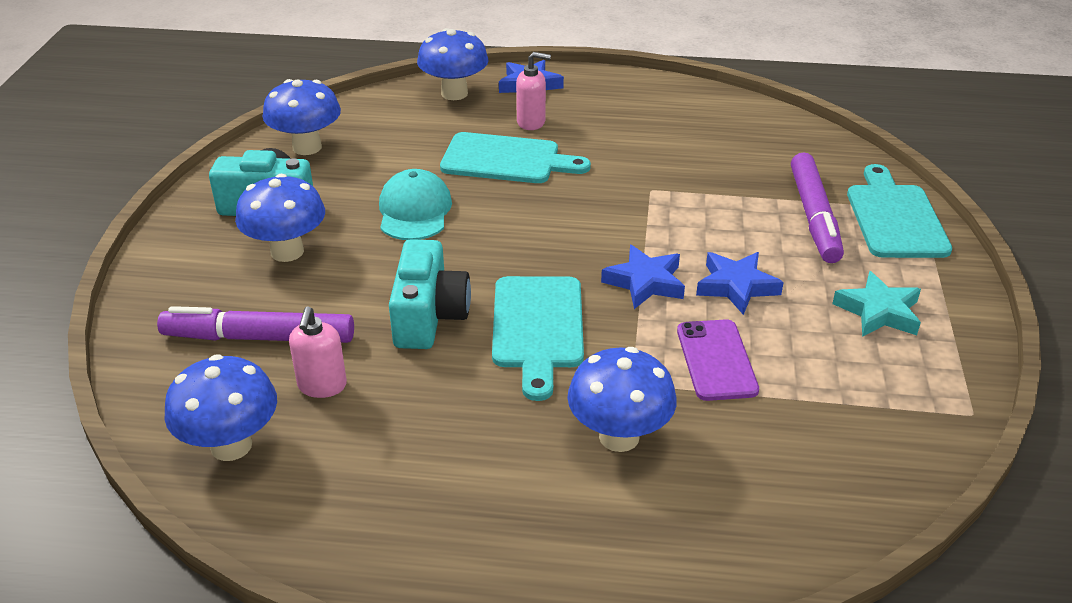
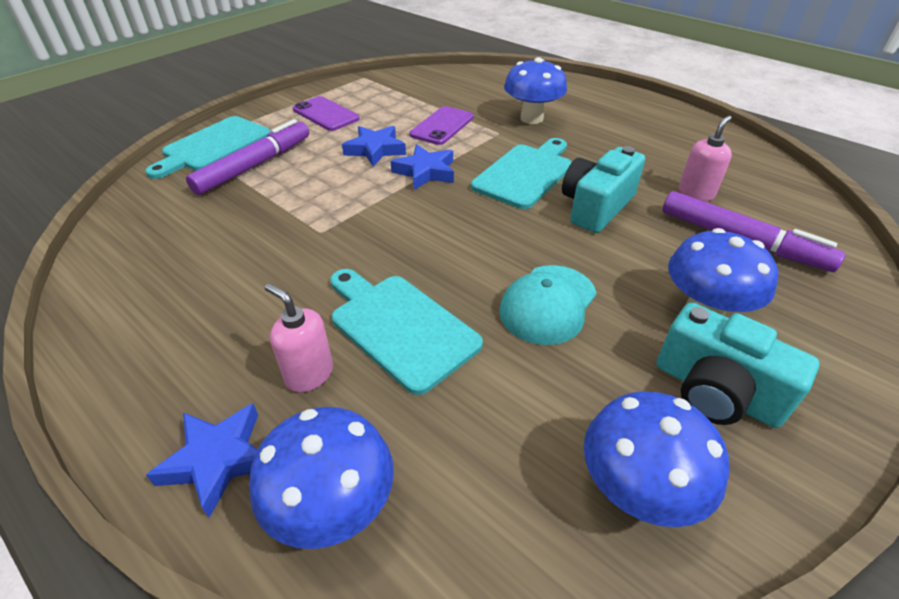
camera: 145 degrees left, 5 degrees up
blue mushroom [164,354,277,461] -> none
turquoise star [832,271,921,337] -> purple phone [293,96,359,131]

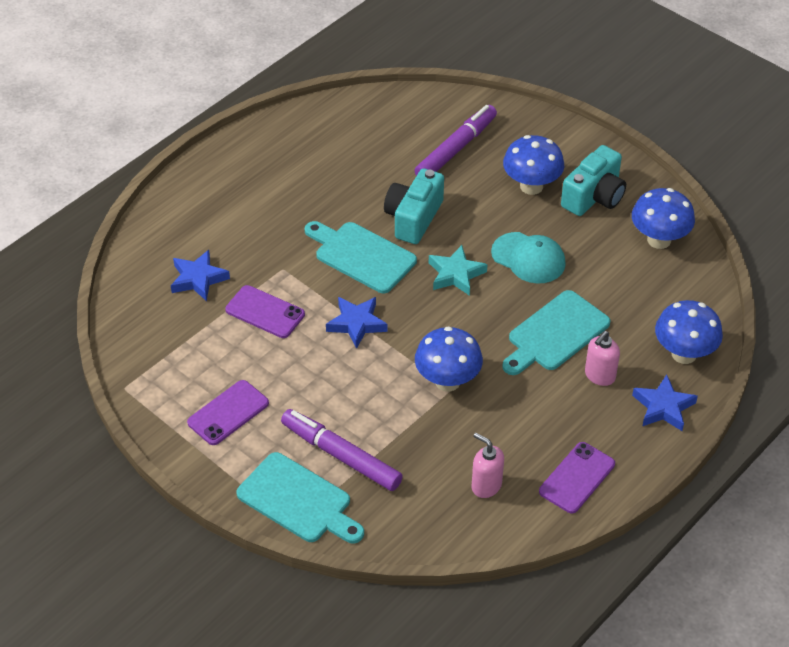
camera: 90 degrees left, 5 degrees up
blue star [342,126,406,166] -> blue star moved to [171,250,230,301]
blue mushroom [504,57,567,124] -> blue mushroom moved to [415,326,483,392]
turquoise camera [562,146,645,233] -> turquoise camera turned 75 degrees clockwise [384,168,444,244]
pink soap dispenser [679,115,732,201] -> pink soap dispenser moved to [472,433,504,498]
none -> turquoise star [429,245,487,296]
none -> purple phone [539,442,615,514]

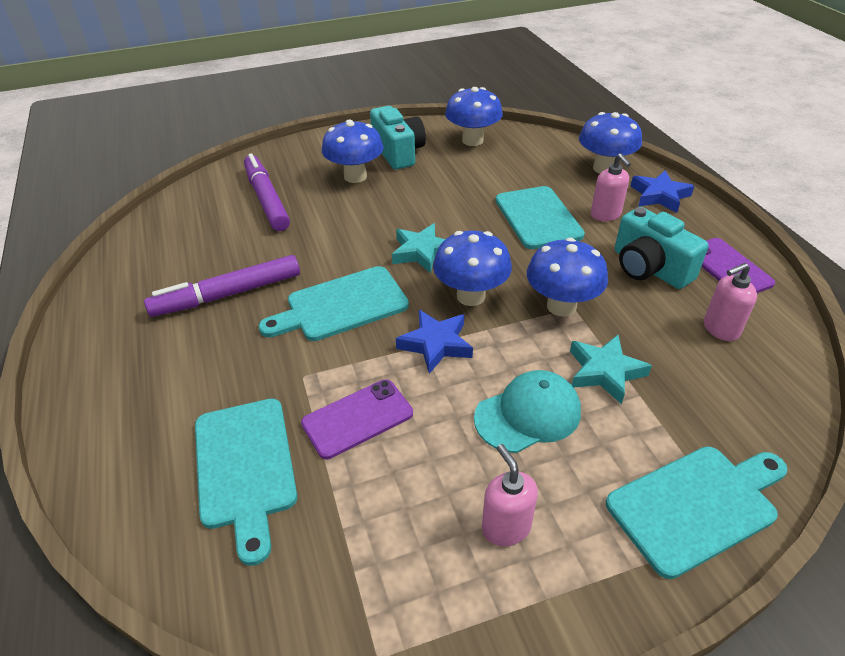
camera: 60 degrees left, 5 degrees down
blue star [171,250,230,301] -> turquoise cutting board [195,399,297,566]
purple phone [187,380,269,445] -> pink soap dispenser [482,444,538,546]
purple marker [281,409,403,491] -> purple marker moved to [144,255,300,317]
turquoise camera [384,168,444,244] -> turquoise camera moved to [615,207,709,289]
turquoise cap [491,232,566,283] -> turquoise cap moved to [474,370,581,453]
none -> blue mushroom [433,230,512,306]
none -> turquoise star [570,335,652,404]

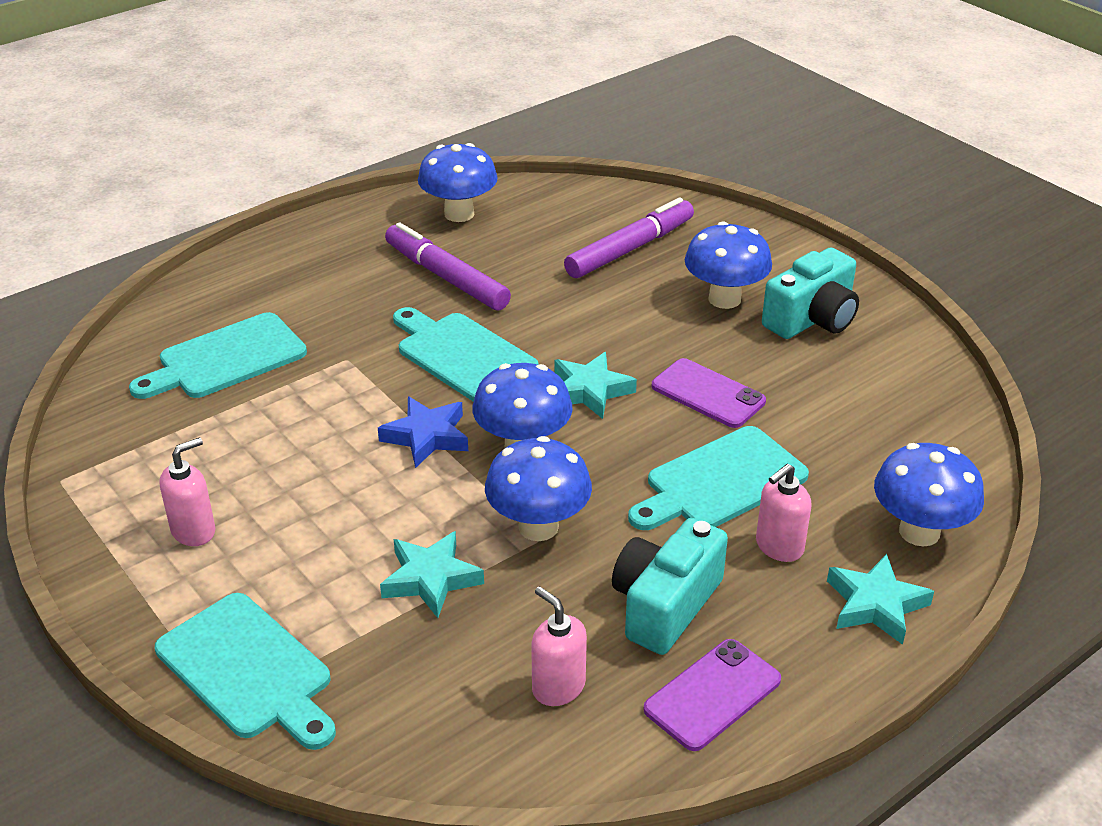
camera: 70 degrees right, 5 degrees down
purple phone [301,379,413,459] -> purple phone moved to [651,358,766,428]
blue mushroom [445,87,503,146] -> blue mushroom moved to [418,143,498,222]
turquoise cap [474,370,581,453] -> none
blue star [631,170,694,213] -> turquoise star [827,554,934,645]

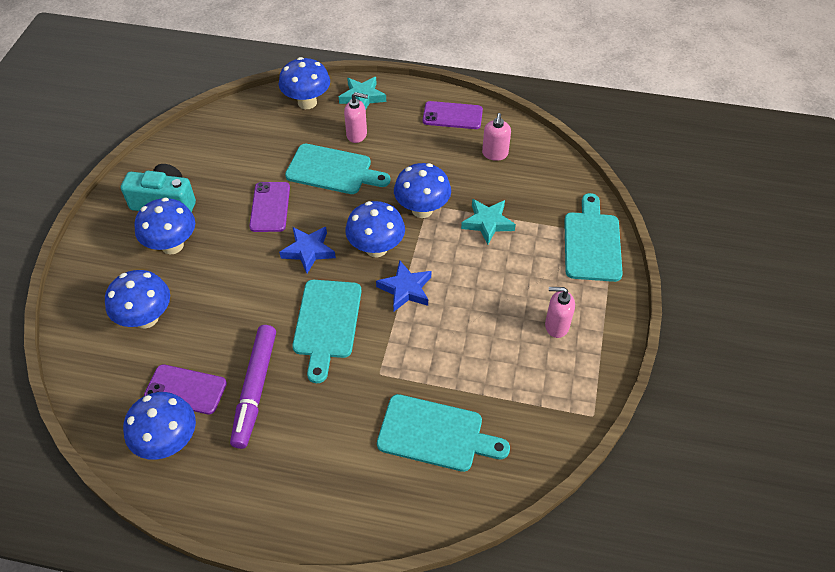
camera: 130 degrees left, 15 degrees up
turquoise star [554,352,637,419] -> blue star [279,227,336,273]
purple marker [564,198,694,278] -> blue mushroom [105,270,170,329]
turquoise camera [612,518,728,655] -> none
none -> purple phone [144,364,227,415]

